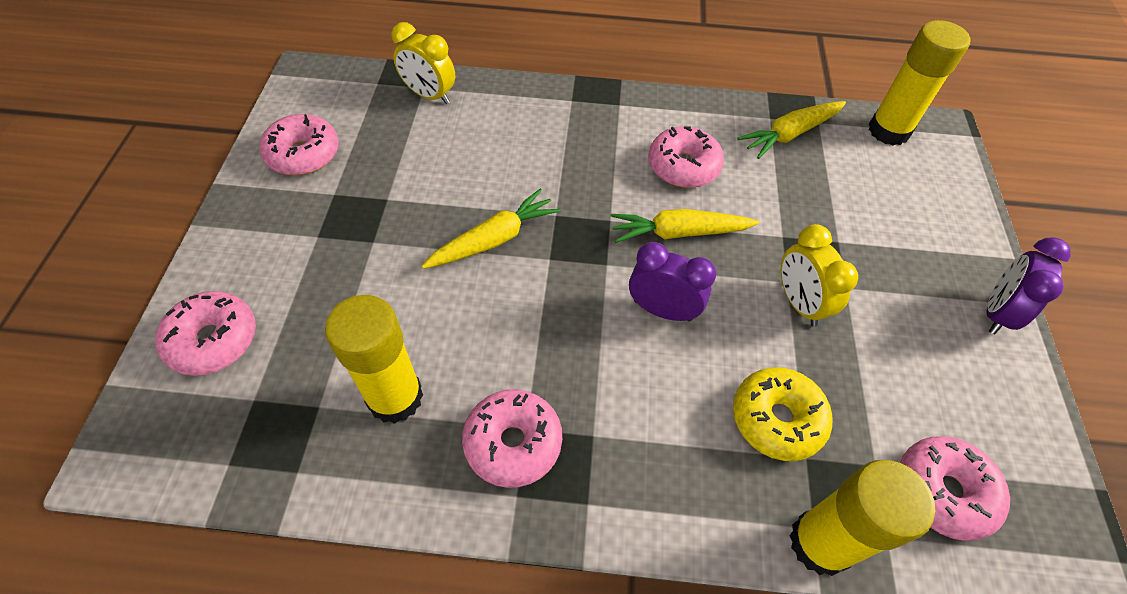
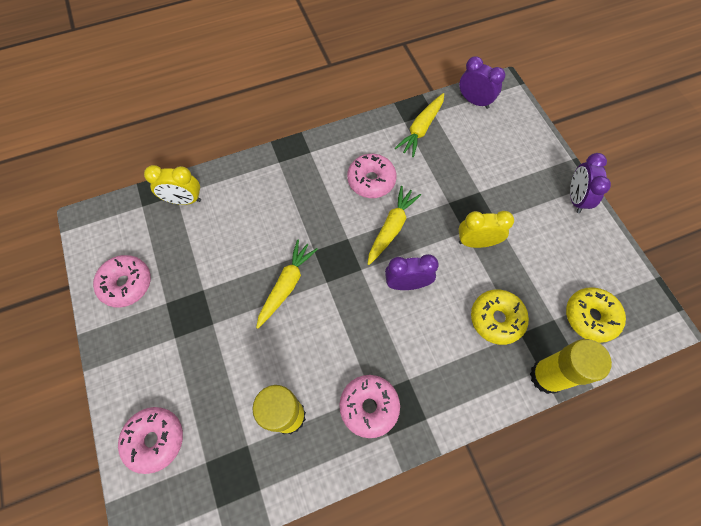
camera: 25 degrees left, 10 degrees up
yellow carrot [611,209,759,243] -> yellow carrot turned 150 degrees clockwise [368,186,421,265]
yellow clock [781,224,858,327] -> yellow clock turned 135 degrees clockwise [458,211,514,248]
yellow glue stick [869,20,970,145] -> purple clock [459,56,505,109]
pink donut [900,436,1010,541] -> yellow donut [566,287,626,343]

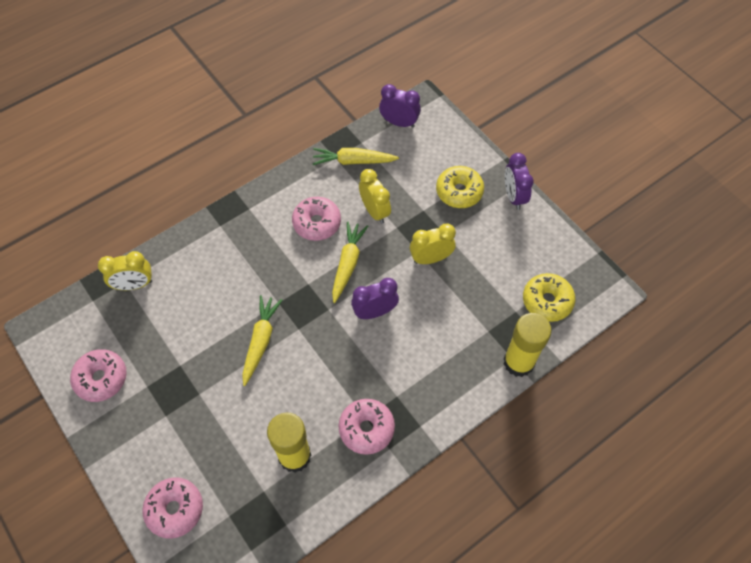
camera: 15 degrees left, 5 degrees down
yellow carrot [395,93,444,157] -> yellow carrot turned 75 degrees clockwise [313,148,399,165]
yellow donut [471,290,529,345] -> yellow donut moved to [436,166,484,208]
none -> yellow clock [359,169,391,224]

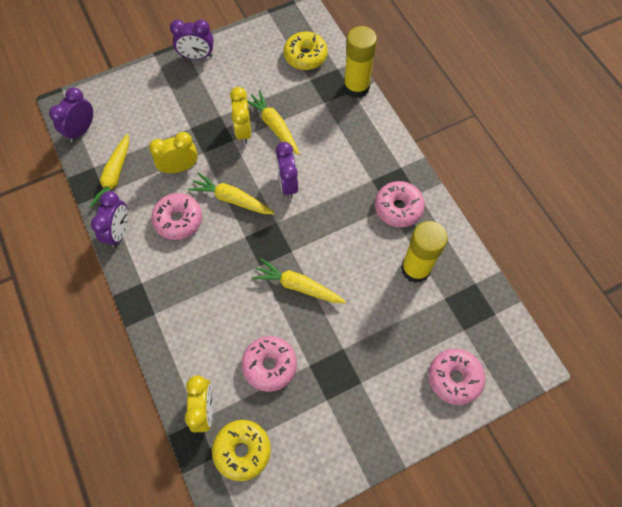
camera: 80 degrees left, 5 degrees up
pink donut [70,349,127,402] -> pink donut moved to [242,336,297,392]
yellow donut [436,166,484,208] -> yellow donut moved to [212,420,271,481]
none -> purple clock [91,191,128,248]
none -> yellow carrot [248,90,300,155]

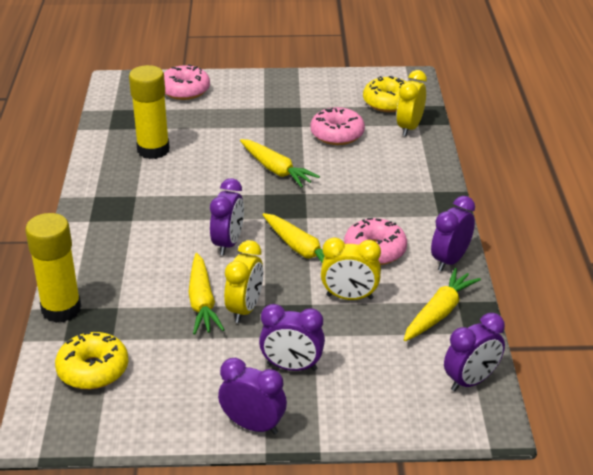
camera: 155 degrees left, 30 degrees down
pink donut [375,181,425,227] -> none
none -> purple clock [259,304,325,371]

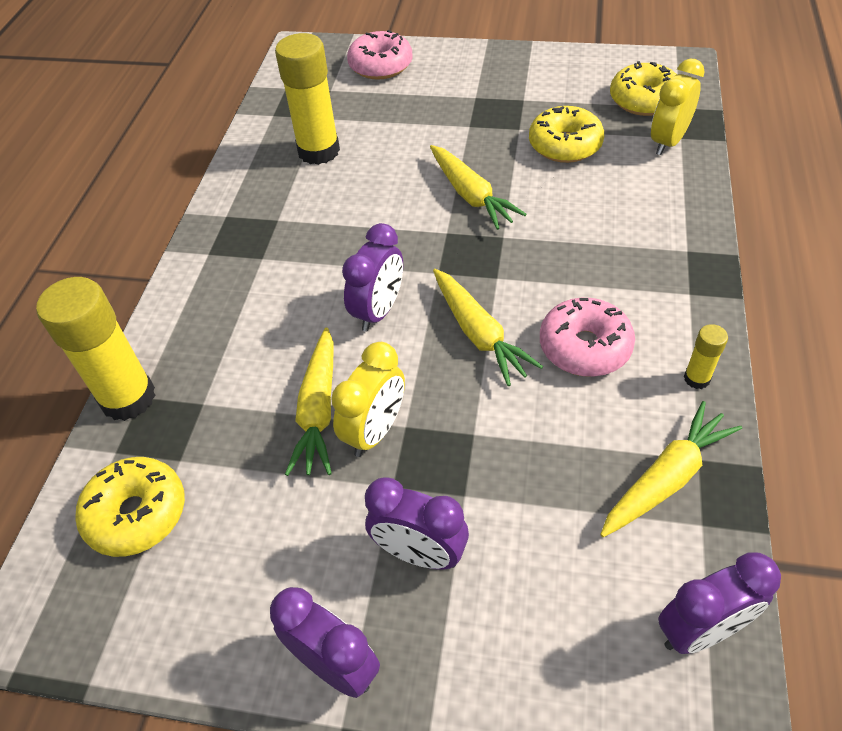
camera: 15 degrees right, 15 degrees up
pink donut [310,107,365,145] -> yellow donut [529,106,604,163]
yellow clock [321,237,381,300] -> none
purple clock [431,196,475,271] -> yellow glue stick [684,324,728,389]

